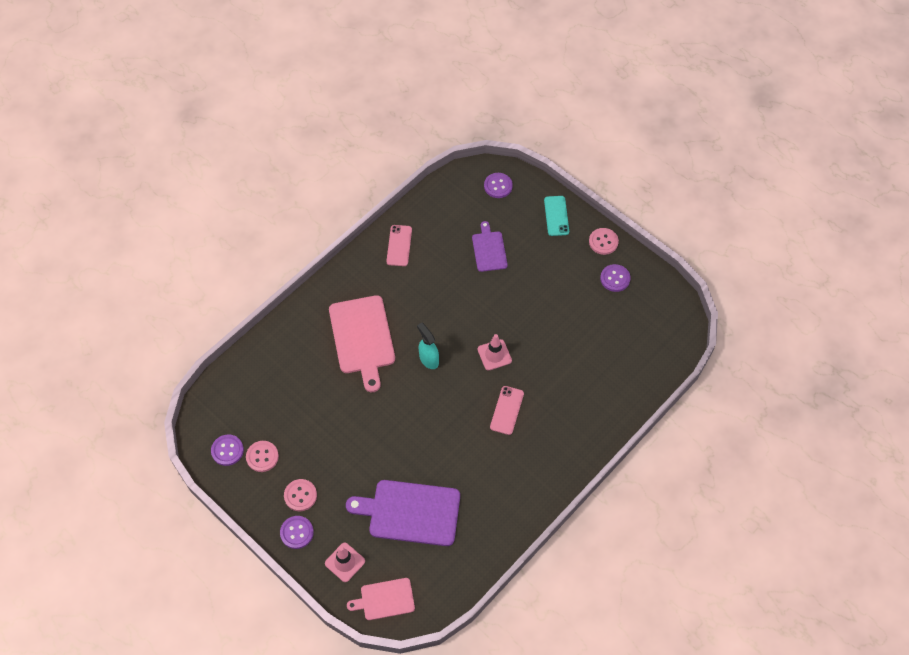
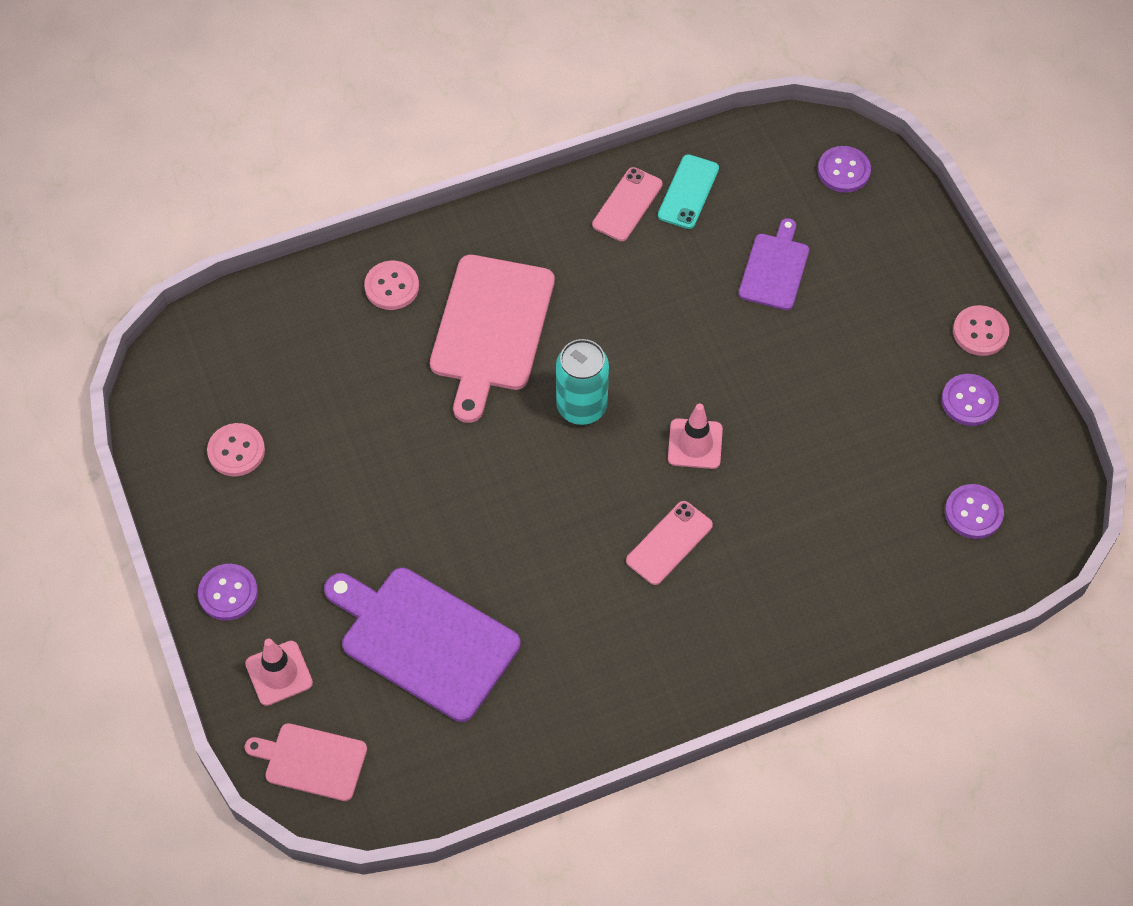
camera: 25 degrees right, 0 degrees up
purple button [211,434,244,466] -> purple button moved to [945,484,1004,539]
pink button [284,479,317,511] -> pink button moved to [364,261,419,310]
turquoise spray bottle [417,323,439,369] -> turquoise can [556,339,609,425]
turquoise phone [544,196,569,236] -> turquoise phone moved to [658,154,719,229]

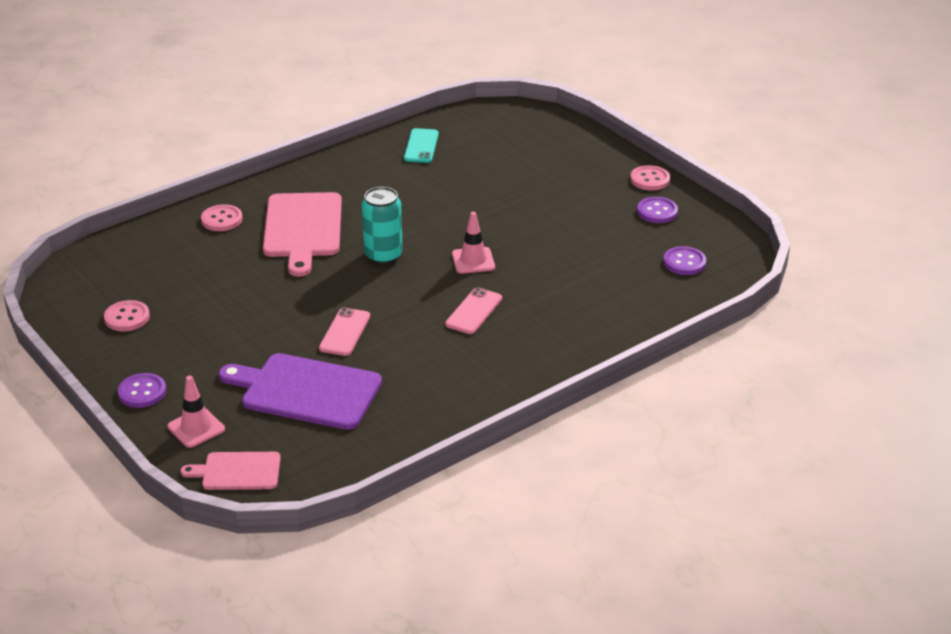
camera: 15 degrees left, 25 degrees down
pink phone [592,167,662,241] -> pink phone moved to [319,308,370,356]
purple cutting board [738,218,809,310] -> none
purple button [818,146,871,193] -> none

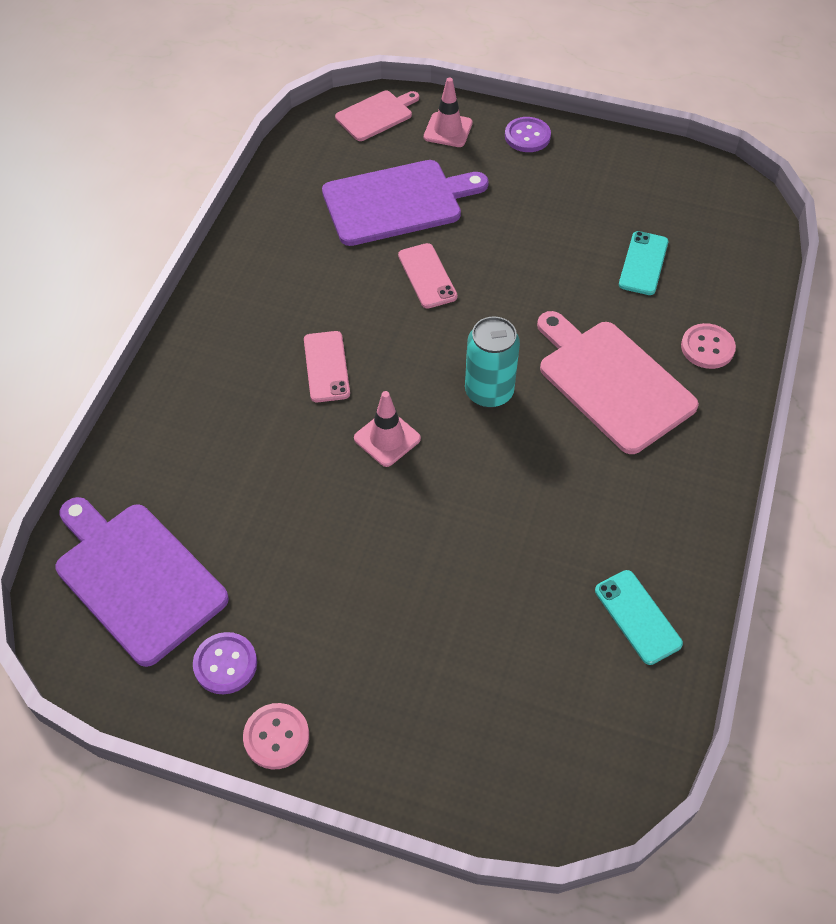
camera: 145 degrees right, 20 degrees up
pink button [104,300,150,331] -> none
purple button [663,246,706,275] -> purple cutting board [56,497,229,667]
none -> turquoise phone [619,231,668,295]

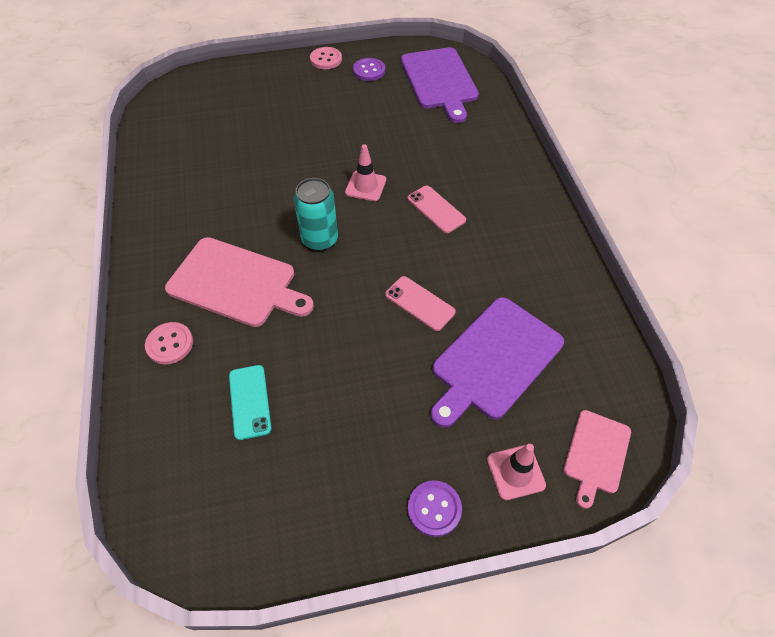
camera: 150 degrees right, 0 degrees up
purple cutting board [56,497,229,667] -> purple cutting board turned 60 degrees clockwise [401,47,479,123]
turquoise phone [595,570,683,665] -> none

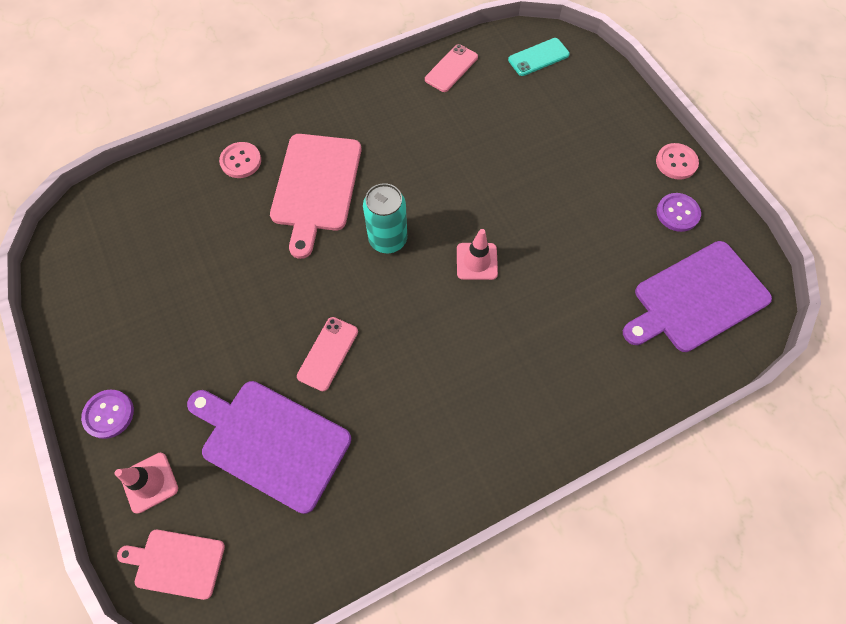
camera: 75 degrees right, 10 degrees up
turquoise phone [229,365,271,440] -> turquoise phone moved to [508,38,570,76]
pink phone [408,186,466,233] -> pink phone moved to [425,44,478,92]

